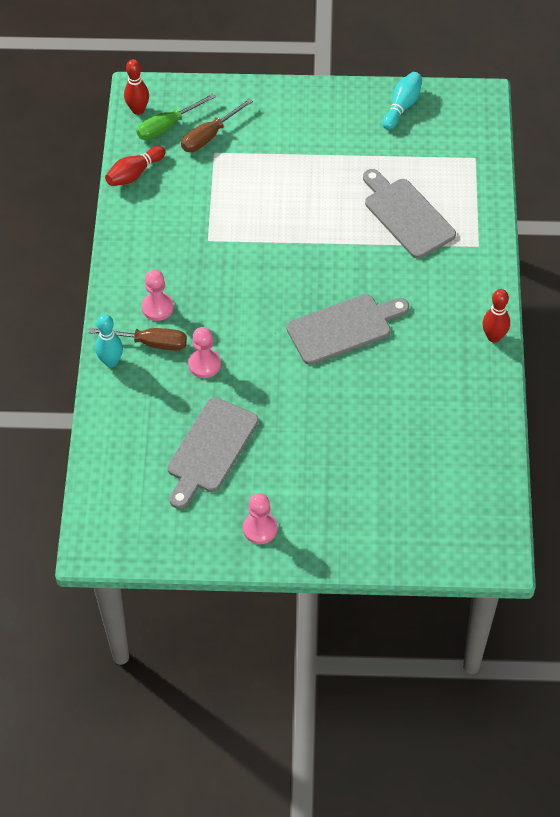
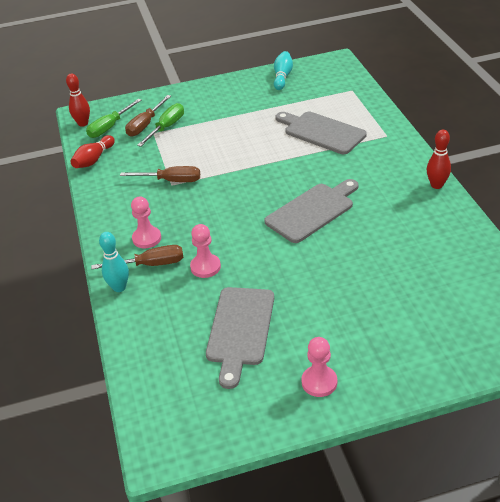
camera: 15 degrees left, 15 degrees down
none -> brown screwdriver [120,166,200,182]
none -> green screwdriver [137,103,184,147]

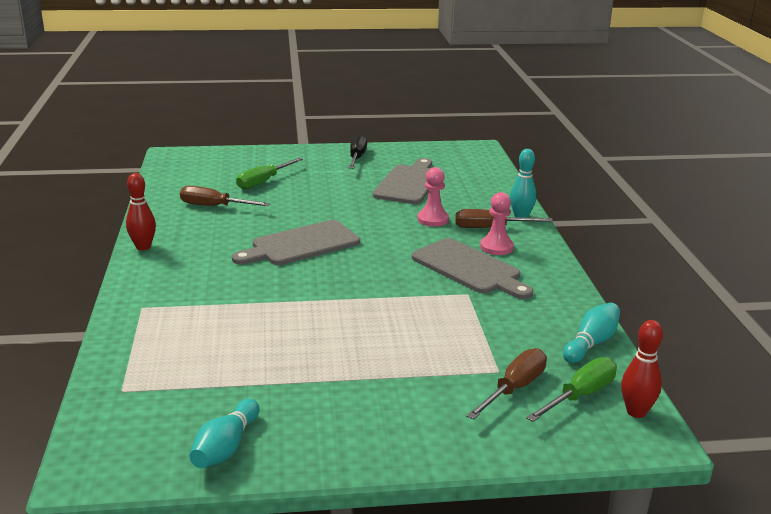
camera: 175 degrees left, 15 degrees down
red bowling pin [70,135,115,168] -> turquoise bowling pin [563,302,620,363]
brown screwdriver [120,166,200,182] -> brown screwdriver moved to [180,186,270,206]
green screwdriver [137,103,184,147] -> green screwdriver moved to [236,158,303,189]
grey cutting board [275,112,367,154] -> grey cutting board moved to [412,238,533,299]
pink pawn [301,337,337,397] -> black screwdriver [349,133,367,169]

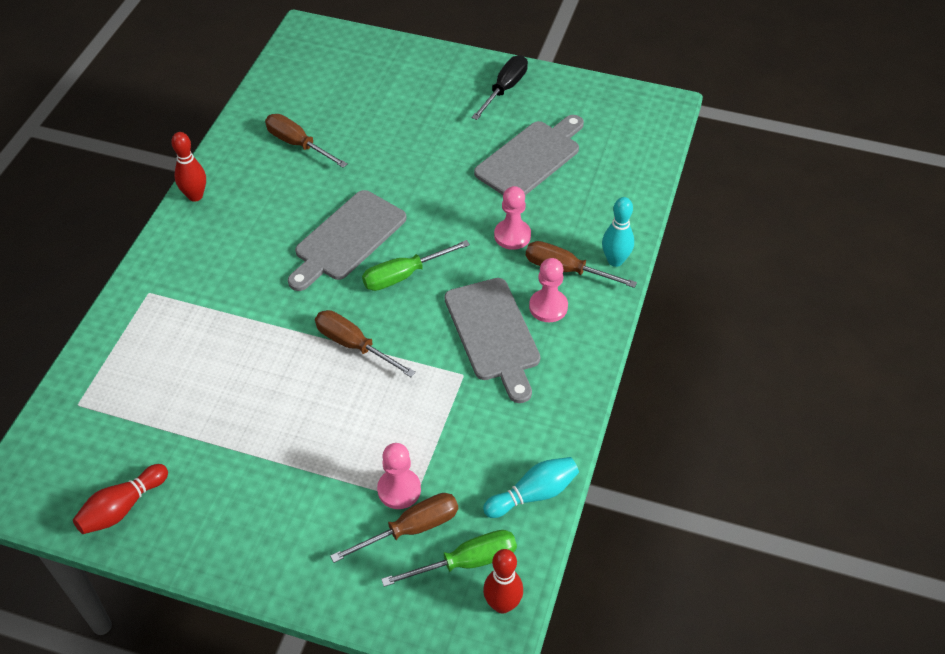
camera: 25 degrees right, 25 degrees up
turquoise bowling pin [190,399,259,468] -> red bowling pin [73,464,168,534]
grey cutting board [232,220,360,265] -> grey cutting board turned 45 degrees counterclockwise [288,190,406,291]
green screwdriver [236,158,303,189] -> green screwdriver moved to [362,240,470,291]
none -> brown screwdriver [315,310,416,377]
none -> pink pawn [377,443,421,509]

